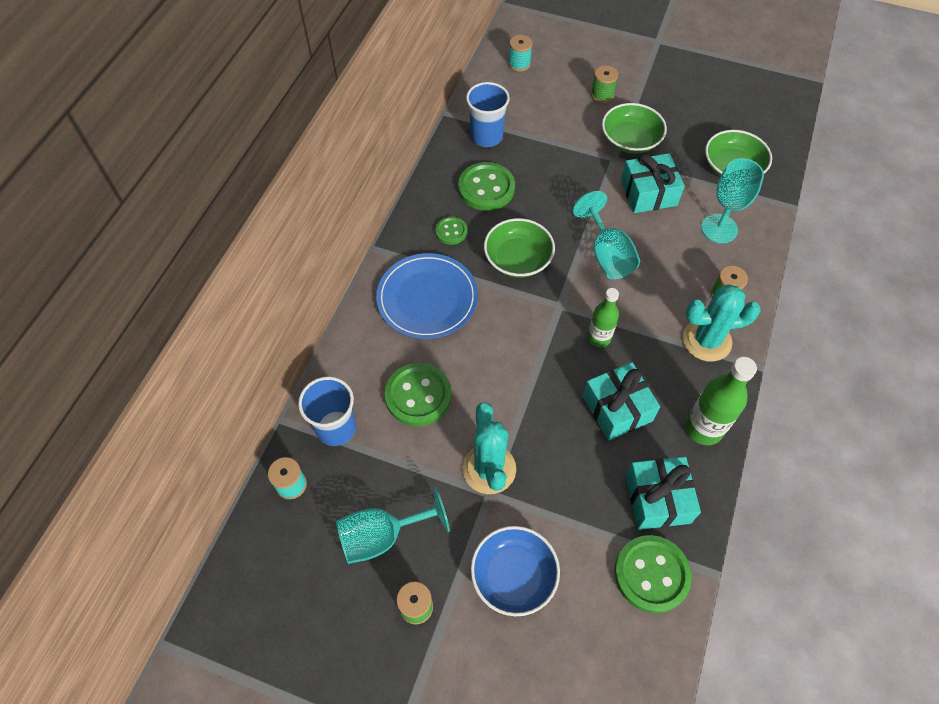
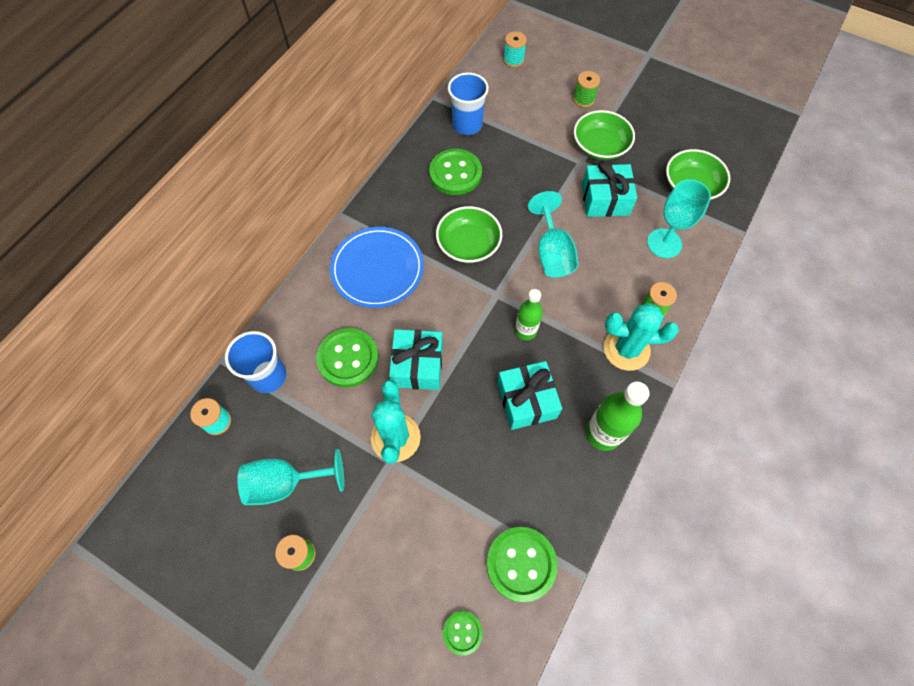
camera: 10 degrees right, 5 degrees up
green button [435,217,467,245] -> green button moved to [443,611,483,656]
blue bowl [471,526,560,616] -> none
turquoise gift [626,457,701,530] -> turquoise gift moved to [389,329,443,390]

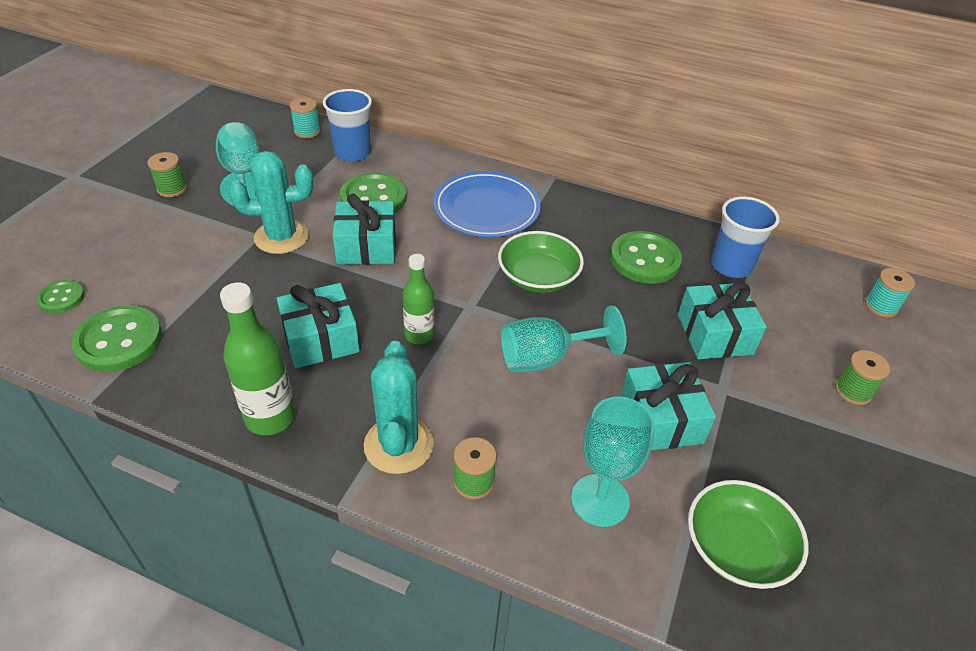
camera: 80 degrees right, 20 degrees down
green bowl [574,110,635,160] -> none
none -> turquoise gift [678,282,767,359]

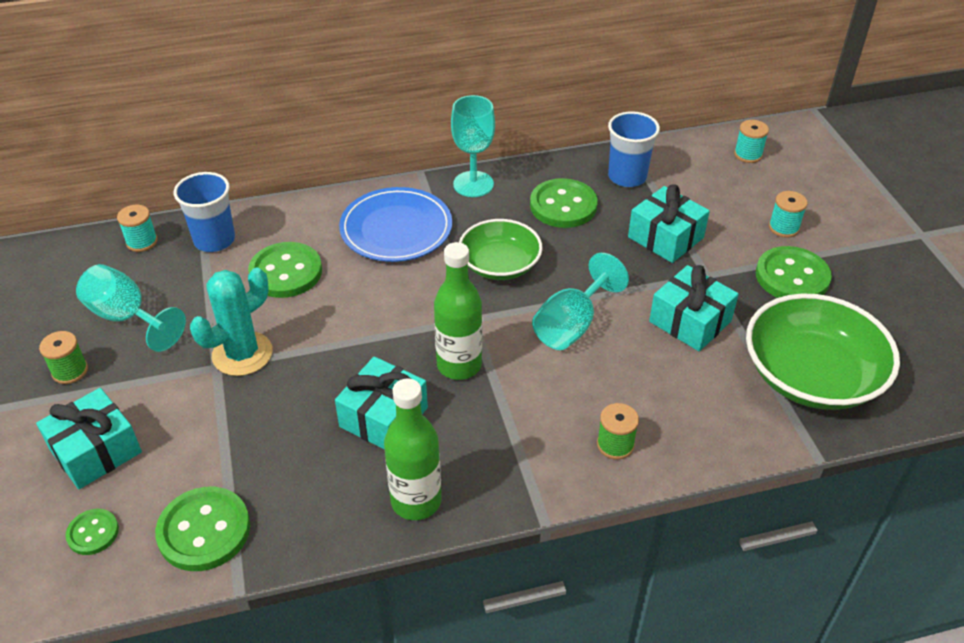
camera: 35 degrees left, 0 degrees up
turquoise gift [333,194,396,265] -> turquoise gift moved to [36,388,142,489]
turquoise cactus [364,341,434,474] -> none
green bottle [402,254,434,344] -> green bottle [434,242,482,380], size x1.53
turquoise goblet [571,397,655,527] -> turquoise goblet moved to [451,95,495,197]
green bowl [688,480,809,589] -> green bowl [746,294,900,410], size x1.57
green spool [835,350,890,405] -> turquoise spool [769,191,808,238]
none -> green button [756,246,832,298]

